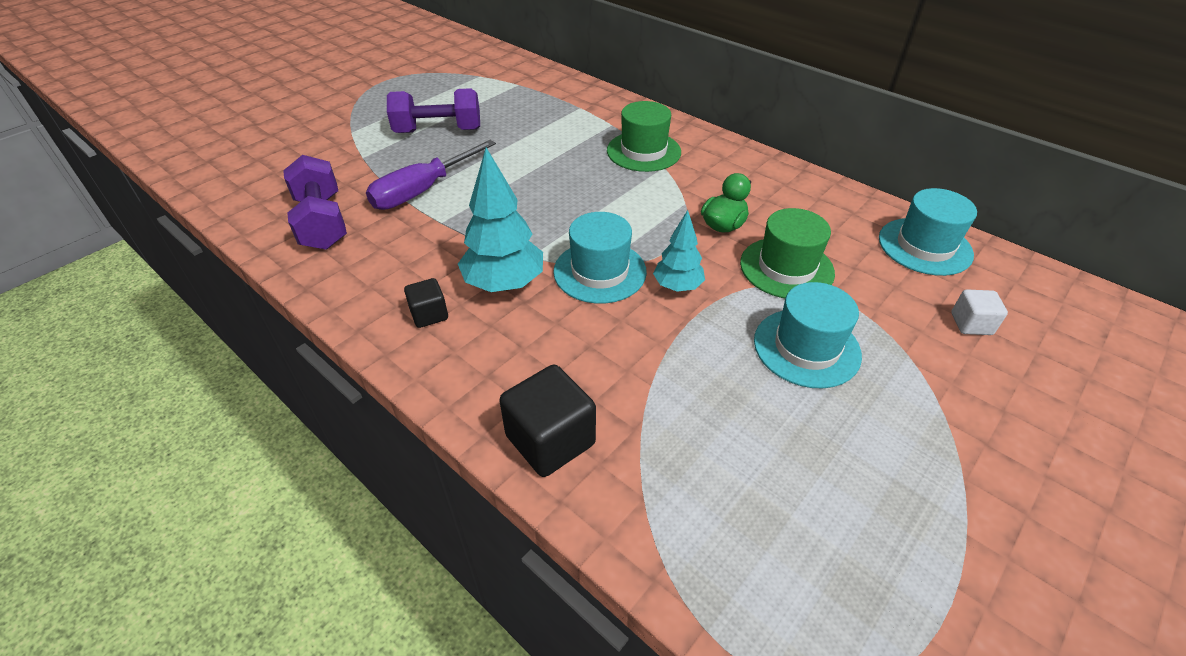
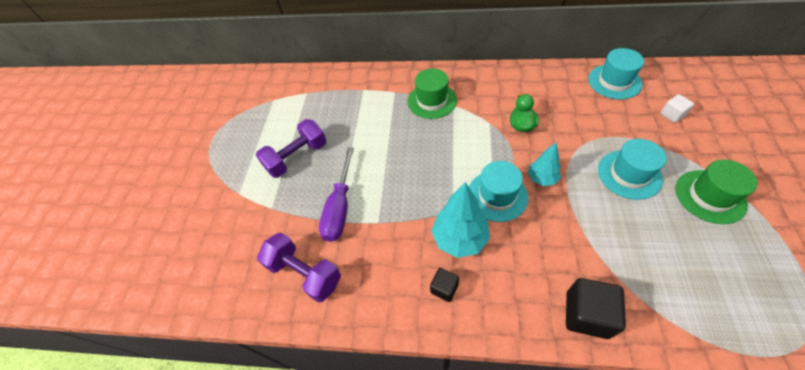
camera: 30 degrees left, 10 degrees up
green hat [740,208,835,298] -> green hat moved to [676,160,757,224]

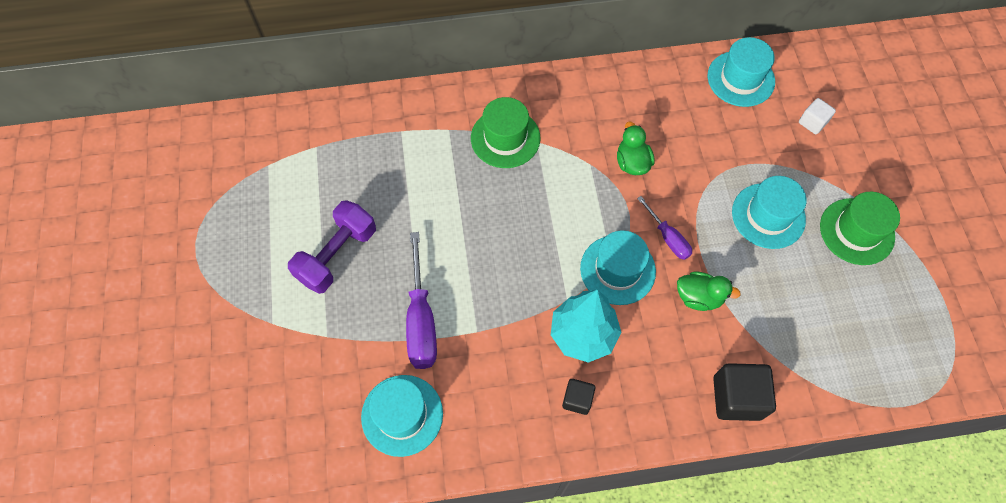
camera: 20 degrees left, 10 degrees up
purple dumbbell [257,232,341,303] -> turquoise hat [361,375,443,457]
turquoise tree [528,143,561,186] -> purple screwdriver [637,196,692,260]
none -> green duck [677,271,741,311]

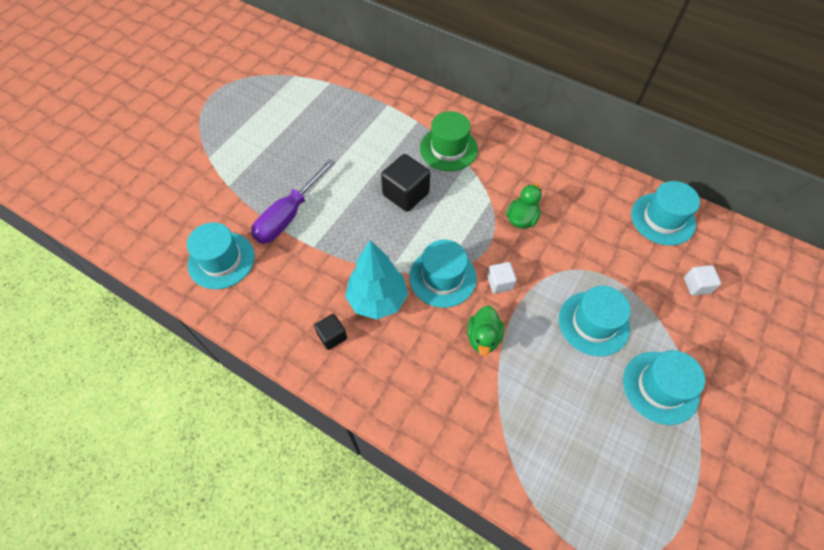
camera: 40 degrees right, 5 degrees down
purple dumbbell [288,200,376,294] -> none
purple screwdriver [637,196,692,260] -> white cube [487,262,517,294]
green duck [677,271,741,311] -> green duck turned 45 degrees clockwise [467,306,504,356]
black cube [713,363,776,421] -> black cube moved to [381,154,430,212]
green hat [820,192,900,265] -> turquoise hat [623,350,705,425]

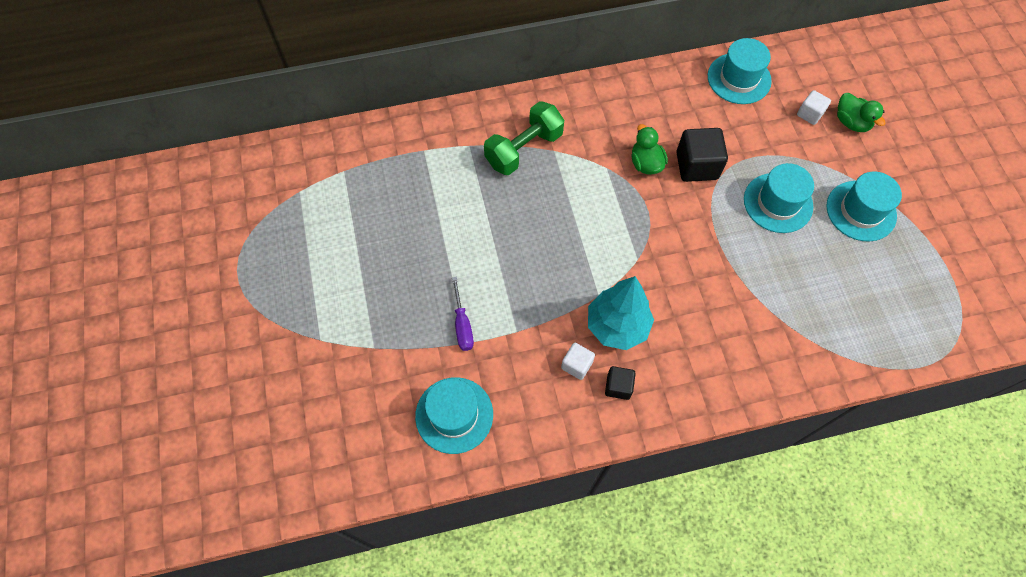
camera: 45 degrees left, 5 degrees up
purple screwdriver [251,159,335,244] -> purple screwdriver [452,277,474,351], size x0.58
black cube [381,154,430,212] -> black cube moved to [676,128,728,182]
turquoise hat [409,240,477,308] -> none
green hat [420,111,478,171] -> green dumbbell [484,101,564,175]
green duck [467,306,504,356] -> green duck moved to [837,93,886,132]
white cube [487,262,517,294] -> white cube moved to [561,343,595,380]

